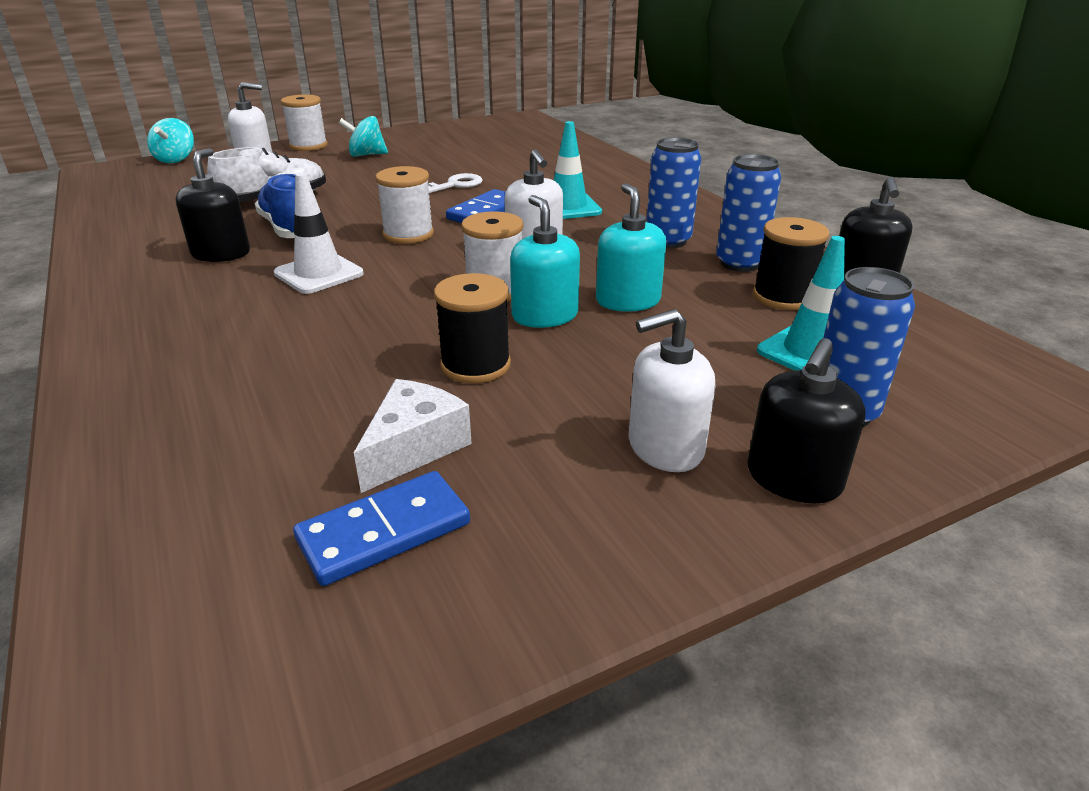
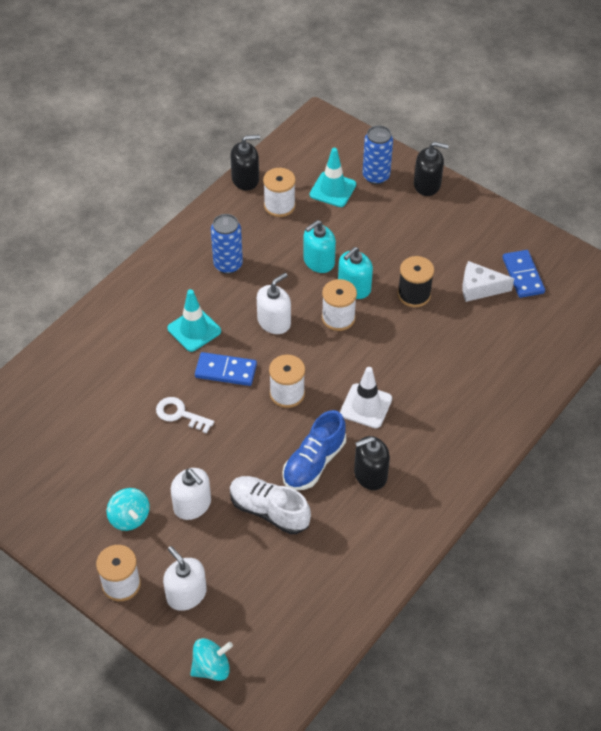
camera: 115 degrees left, 20 degrees up
blue domino [293,471,470,586] -> blue domino turned 45 degrees clockwise [502,250,545,298]
white soap dispenser [629,309,715,472] -> white soap dispenser moved to [171,468,211,520]
blue can [716,154,781,272] -> none
black spool [753,217,829,310] -> white spool [263,168,296,217]

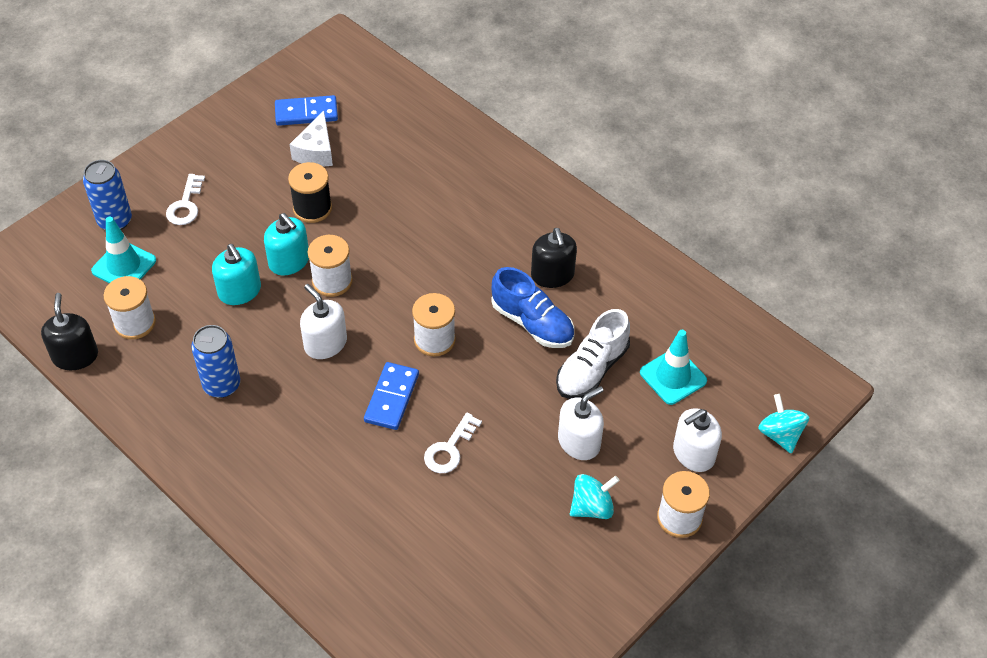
camera: 85 degrees left, 0 degrees up
turquoise traffic cone [167,289,221,352] -> turquoise traffic cone moved to [640,330,707,405]
white traffic cone [340,367,392,428] -> none
black soap dispenser [414,142,449,196] -> none
none -> white key [166,174,205,225]

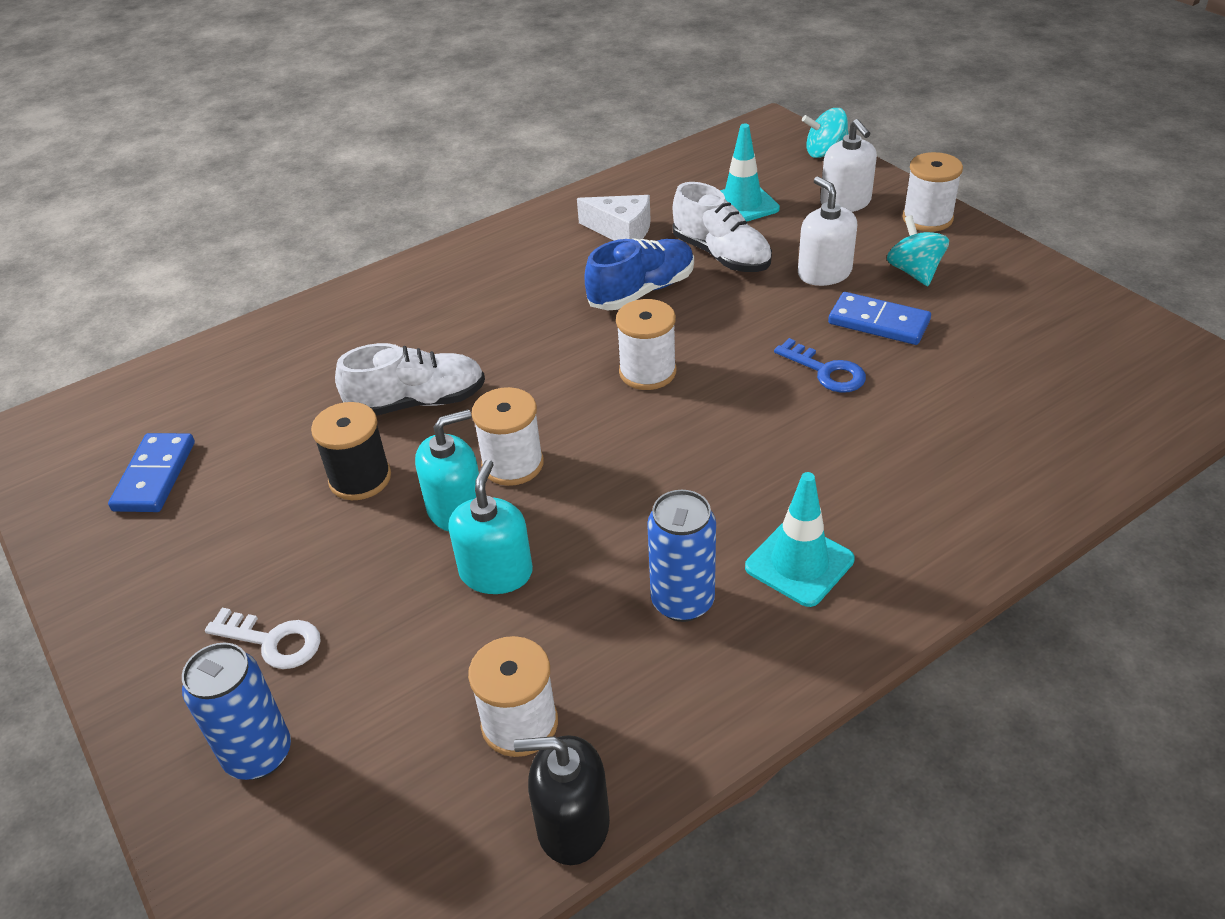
camera: 75 degrees left, 10 degrees down
turquoise traffic cone [91,217,156,283] -> turquoise traffic cone moved to [745,472,855,607]
turquoise soap dispenser [212,244,261,305] -> turquoise soap dispenser turned 60 degrees counterclockwise [448,460,533,594]
white cheese [289,111,333,166] -> white cheese moved to [577,195,651,240]
white soap dispenser [300,284,347,359] -> none
blue domino [364,362,419,430] -> blue domino moved to [828,292,931,345]
white key [424,413,482,473] -> blue key [774,338,866,393]
black soap dispenser [531,228,577,288] -> none
none -> white shoe [335,343,485,416]

